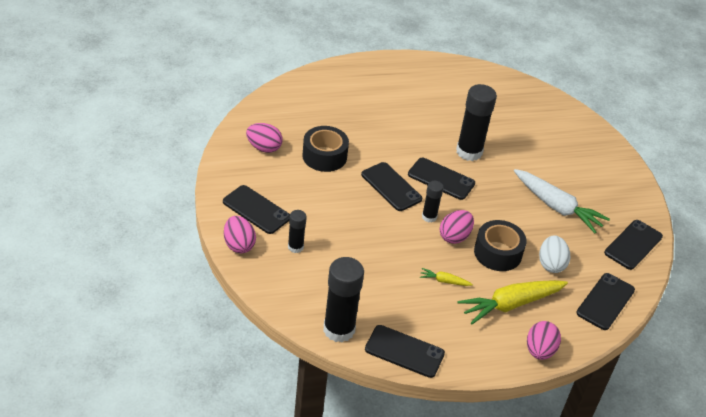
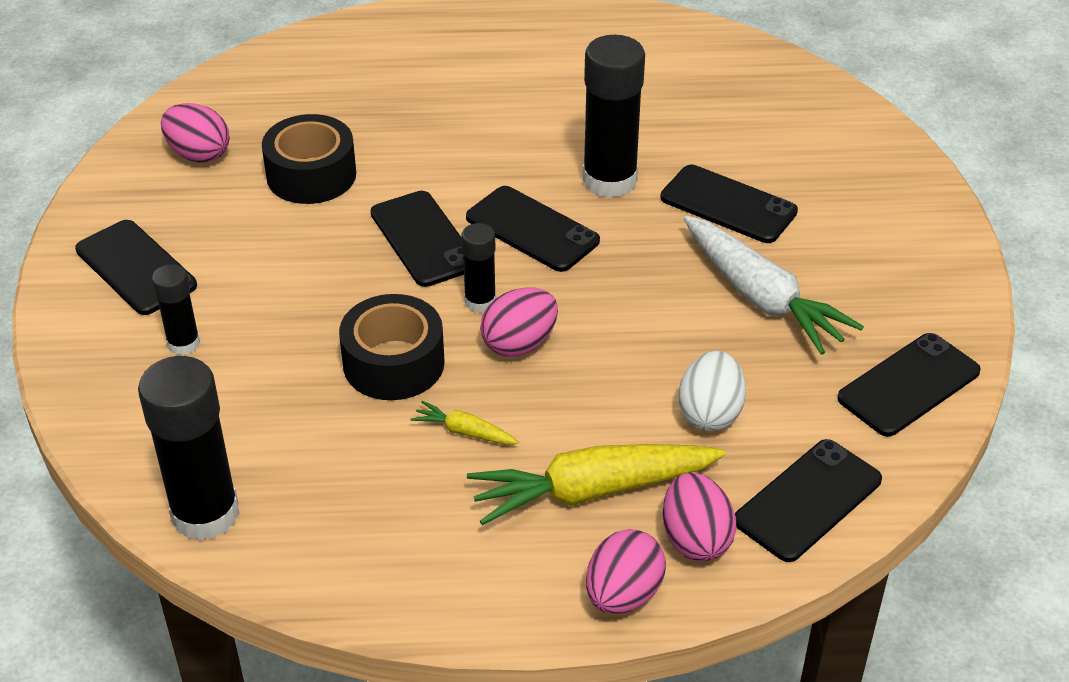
camera: 15 degrees right, 0 degrees up
pink egg [224,216,256,253] -> pink egg moved to [663,472,737,561]
black phone [365,325,445,378] -> black phone moved to [660,165,798,243]
black tape [474,220,527,271] -> black tape moved to [339,294,445,400]

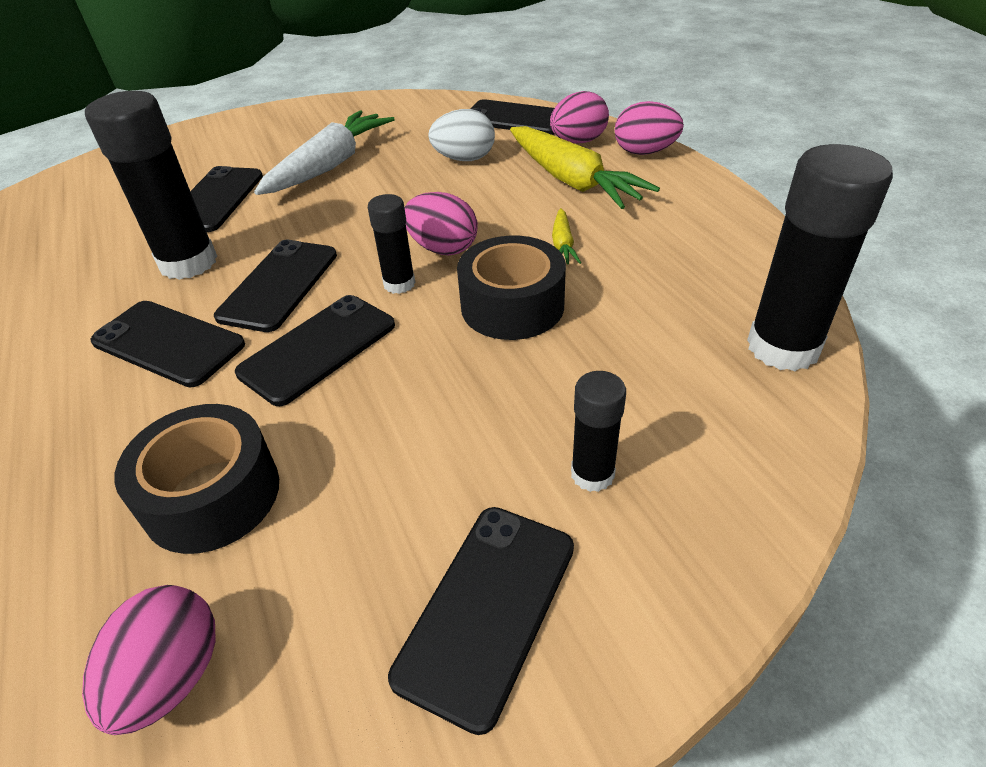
camera: 110 degrees left, 0 degrees up
black phone [837,333,981,437] -> black phone moved to [90,301,245,387]

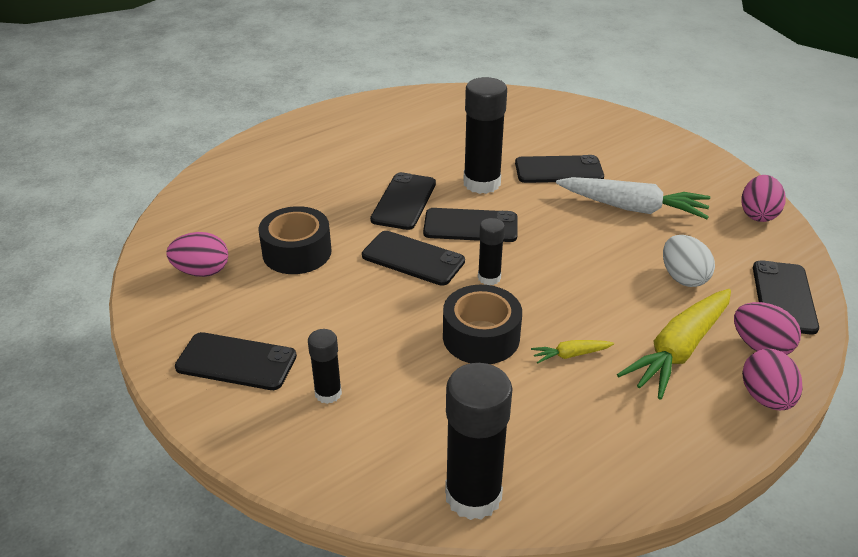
camera: 75 degrees right, 5 degrees down
pink egg [404,192,478,256] -> pink egg moved to [741,175,786,222]

